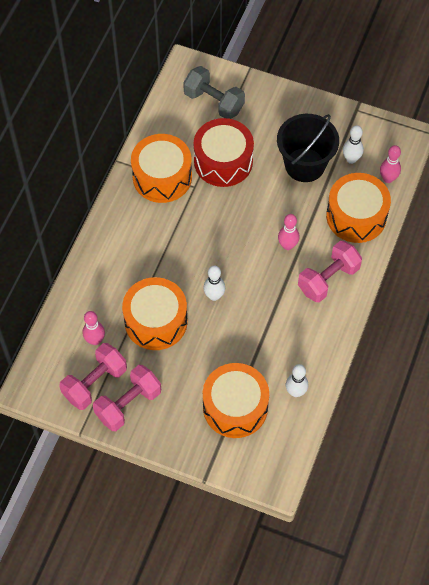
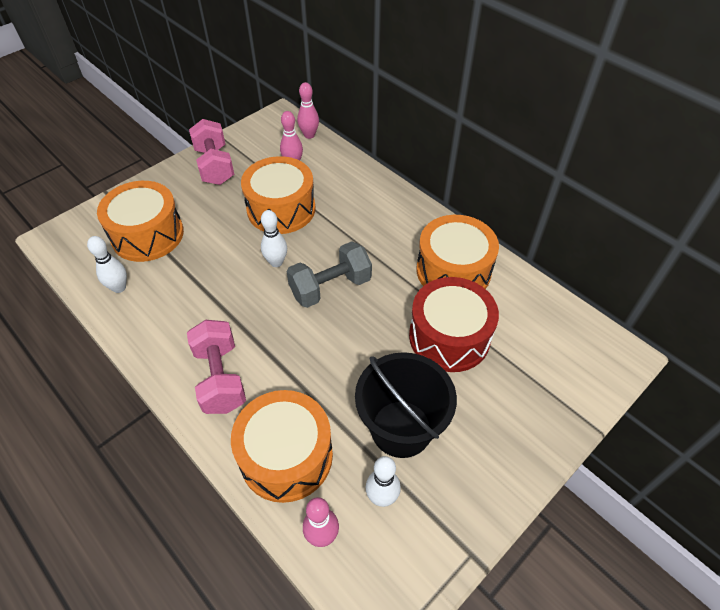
camera: 115 degrees right, 10 degrees down
pink dumbbell [59,343,127,410] -> none
grey dumbbell [183,66,245,119] -> grey dumbbell moved to [287,241,372,308]
pink bowling pin [278,214,299,250] -> pink bowling pin moved to [297,82,319,139]

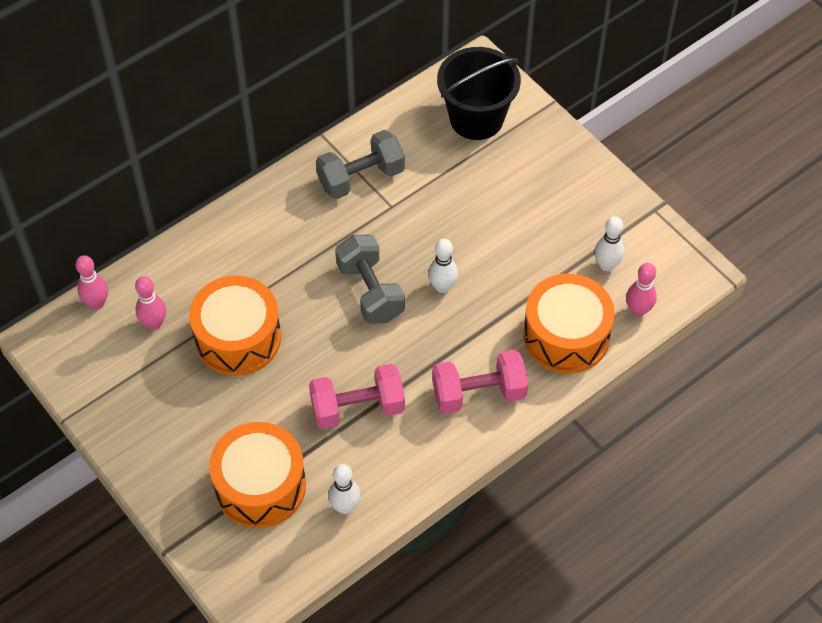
camera: 85 degrees left, 5 degrees up
pink dumbbell [189,119,234,185] -> pink dumbbell moved to [309,364,405,429]
white bowling pin [261,210,287,267] -> white bowling pin moved to [428,239,458,293]
black bucket [355,352,457,458] -> black bucket moved to [437,47,521,140]
red drum [409,277,499,372] -> none
orange drum [417,215,499,289] -> grey dumbbell [316,130,405,199]

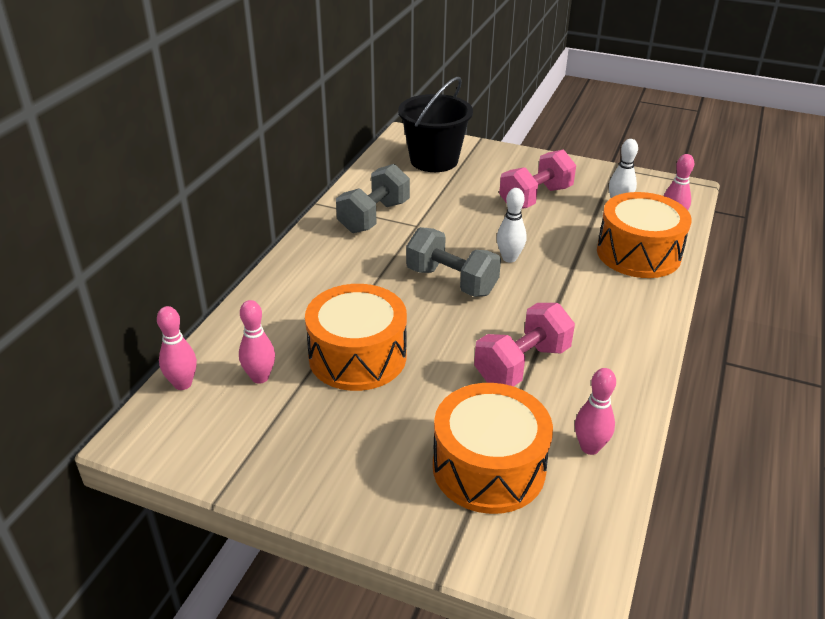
camera: 30 degrees left, 20 degrees down
white bowling pin [328,464,361,514] -> pink bowling pin [575,368,616,455]
pink dumbbell [432,350,528,414] -> pink dumbbell moved to [499,150,576,209]

